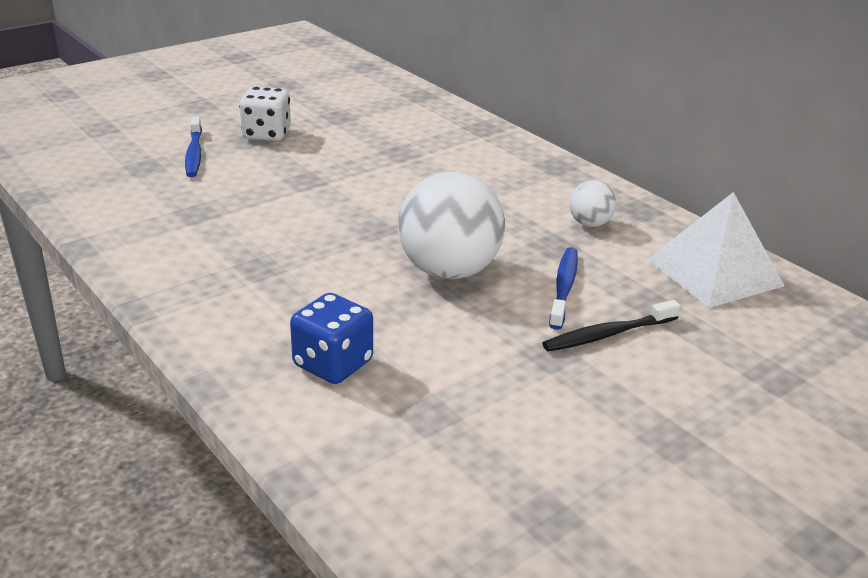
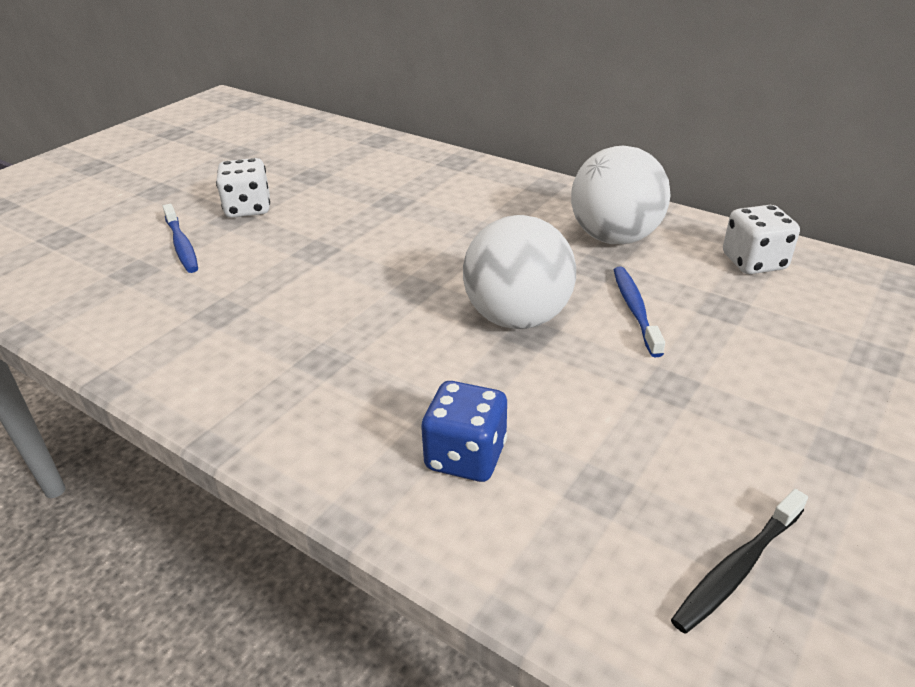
camera: 15 degrees left, 5 degrees up
black toothbrush [543,300,680,352] -> black toothbrush moved to [671,489,808,633]
white ball [569,180,616,227] -> white ball [571,146,671,244], size x2.07
white pyramid [647,192,785,308] -> white dice [723,205,800,274]

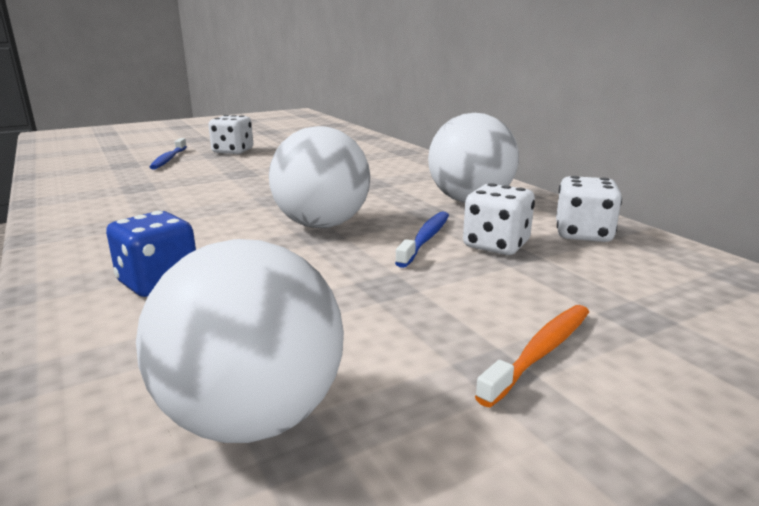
camera: 25 degrees right, 15 degrees down
black toothbrush [671,489,808,633] -> white ball [136,239,344,443]
none -> white dice [463,183,535,255]
none -> orange toothbrush [475,305,589,407]

